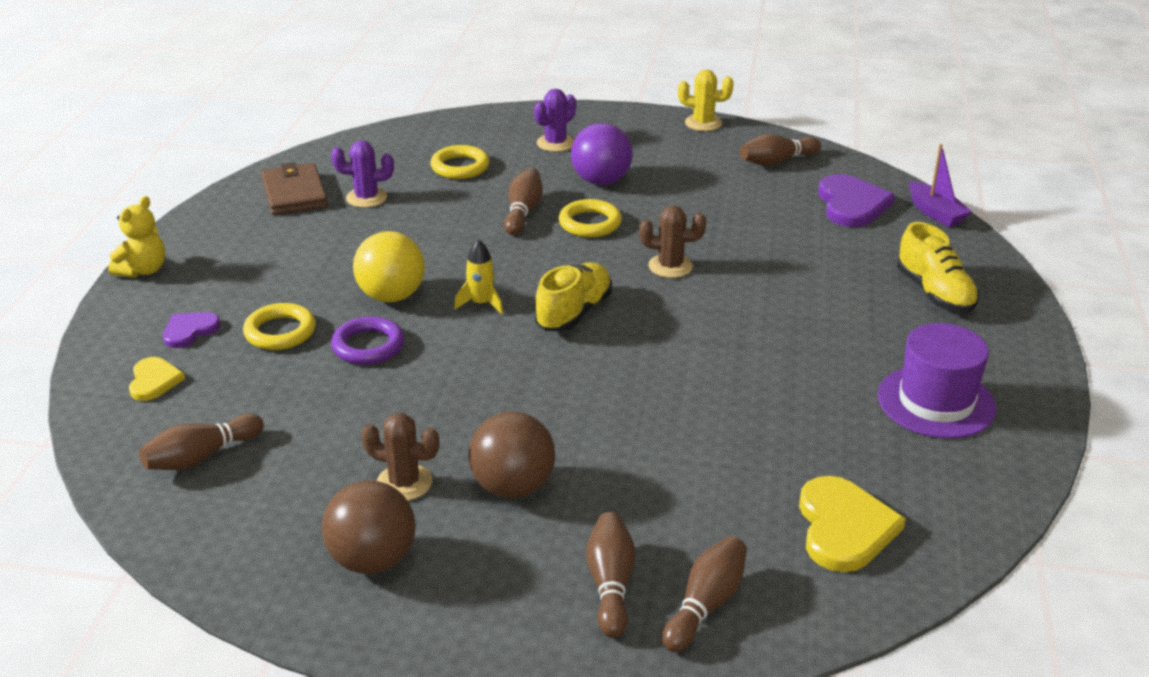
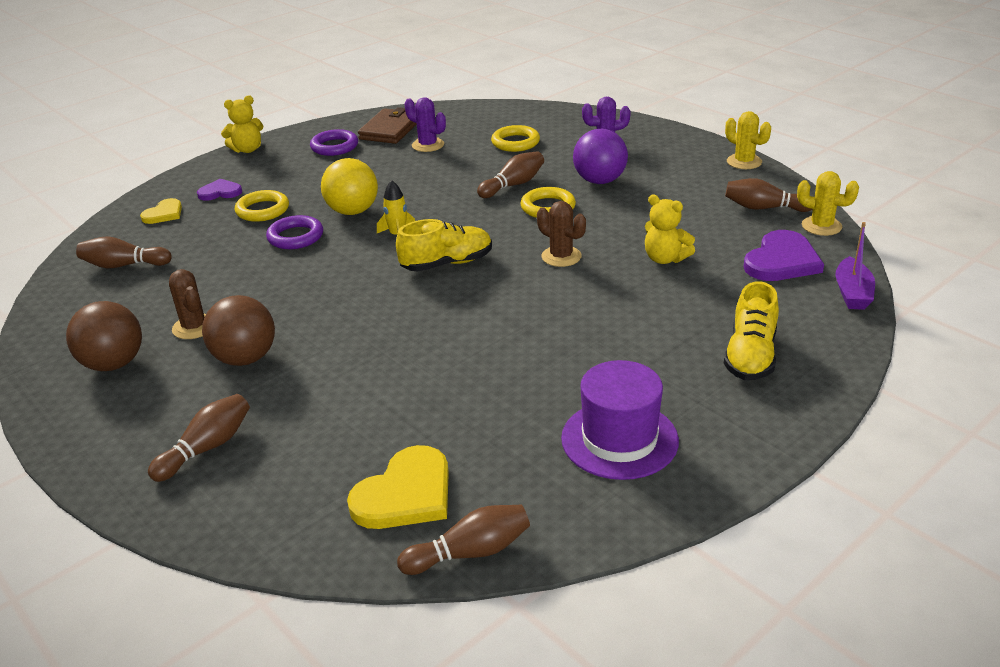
camera: 40 degrees right, 0 degrees up
brown bowling pin [662,536,747,652] -> brown bowling pin moved to [397,505,530,575]
none -> purple ring [310,129,358,156]
none -> yellow teddy bear [645,194,695,264]
none -> yellow cactus [797,171,859,236]

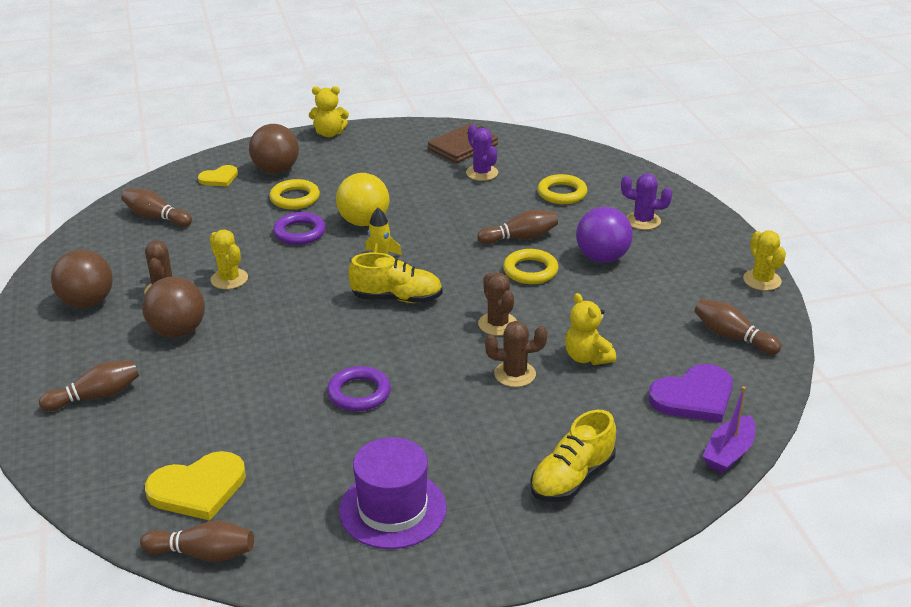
camera: 25 degrees right, 0 degrees up
purple heart [197,179,242,201] -> brown ball [249,124,299,174]
purple ring [310,129,358,156] -> purple ring moved to [327,366,391,411]
yellow cactus [797,171,859,236] -> yellow cactus moved to [209,229,248,289]
none -> brown cactus [485,321,547,387]

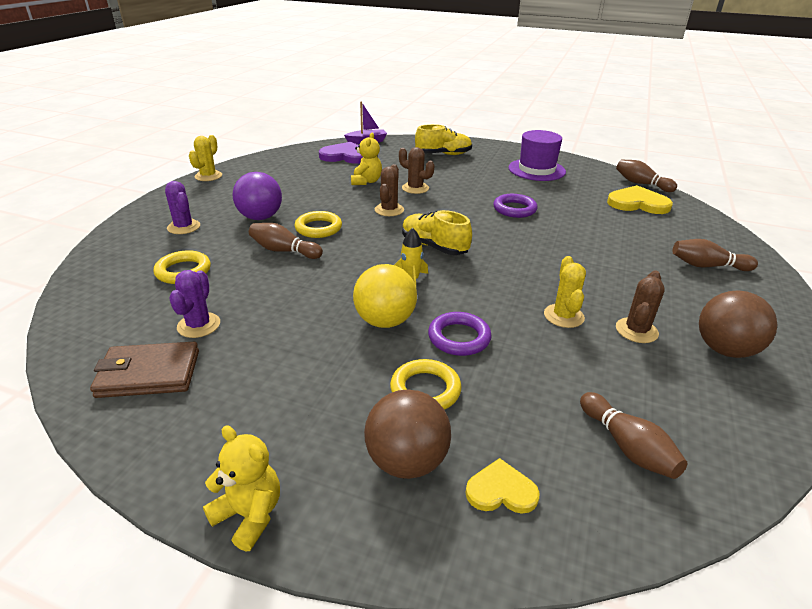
camera: 145 degrees left, 0 degrees up
brown ball [142,276,205,338] -> none
brown bowling pin [695,299,781,354] -> none

